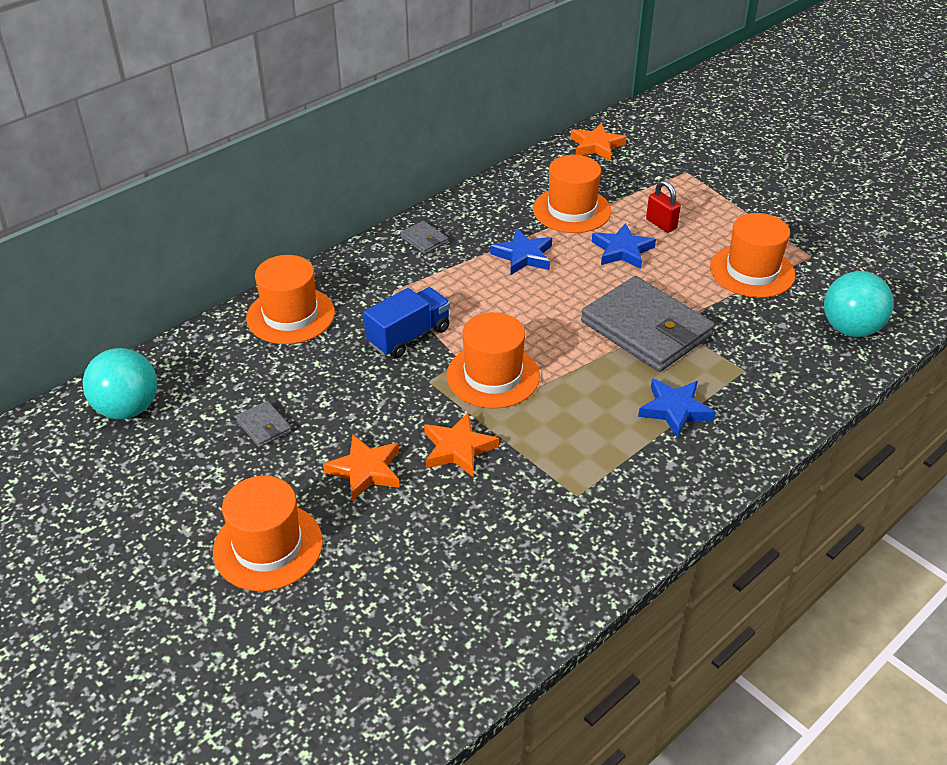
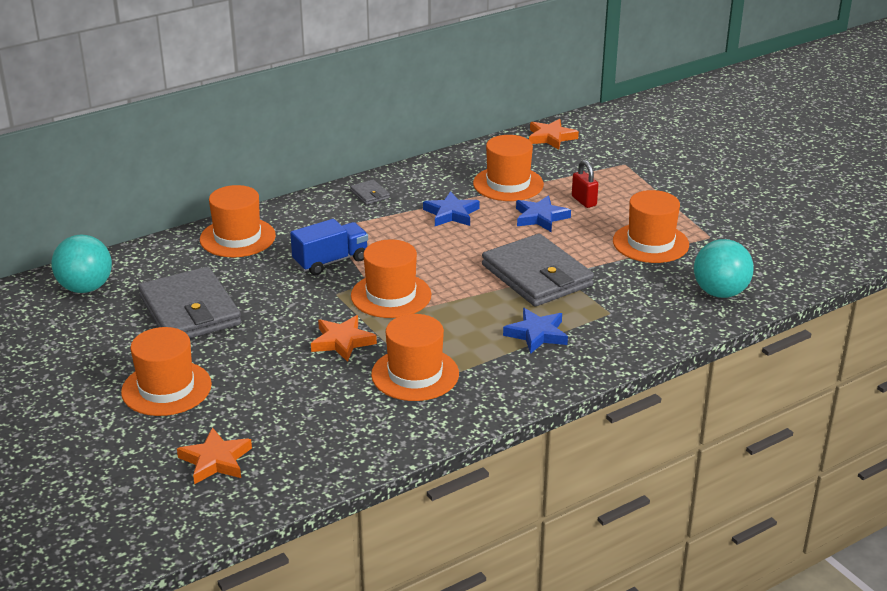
camera: 10 degrees right, 10 degrees down
grey wallet [236,401,292,448] -> grey wallet [138,266,241,338], size x2.43
orange star [323,435,400,501] -> orange star moved to [177,427,252,484]
none -> orange hat [371,314,459,401]

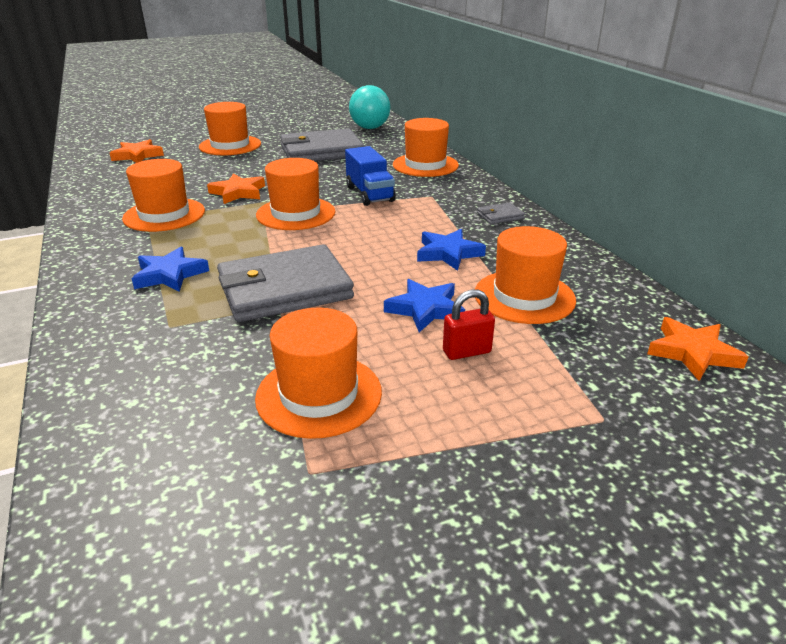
camera: 100 degrees right, 0 degrees up
turquoise ball [694,239,754,298] -> none

